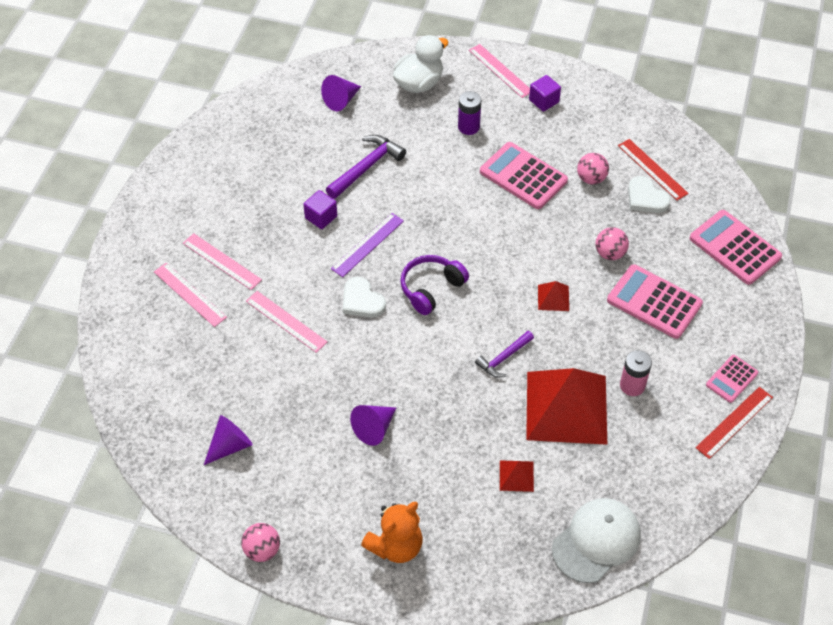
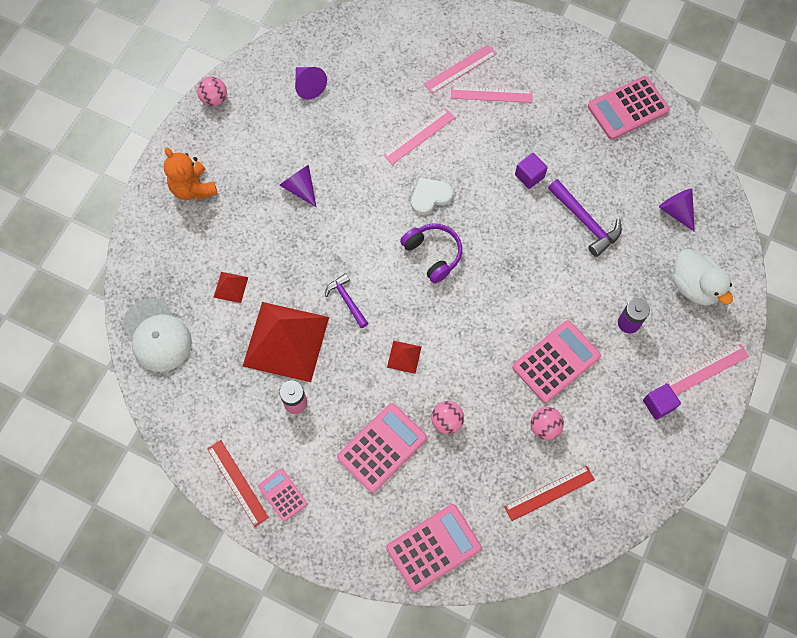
camera: 100 degrees right, 15 degrees up
pink ruler [183,233,262,290] -> pink ruler turned 45 degrees clockwise [451,86,533,103]
purple ruler [331,213,404,277] -> none
white heart [628,176,671,213] -> none
none -> pink calculator [588,76,670,140]

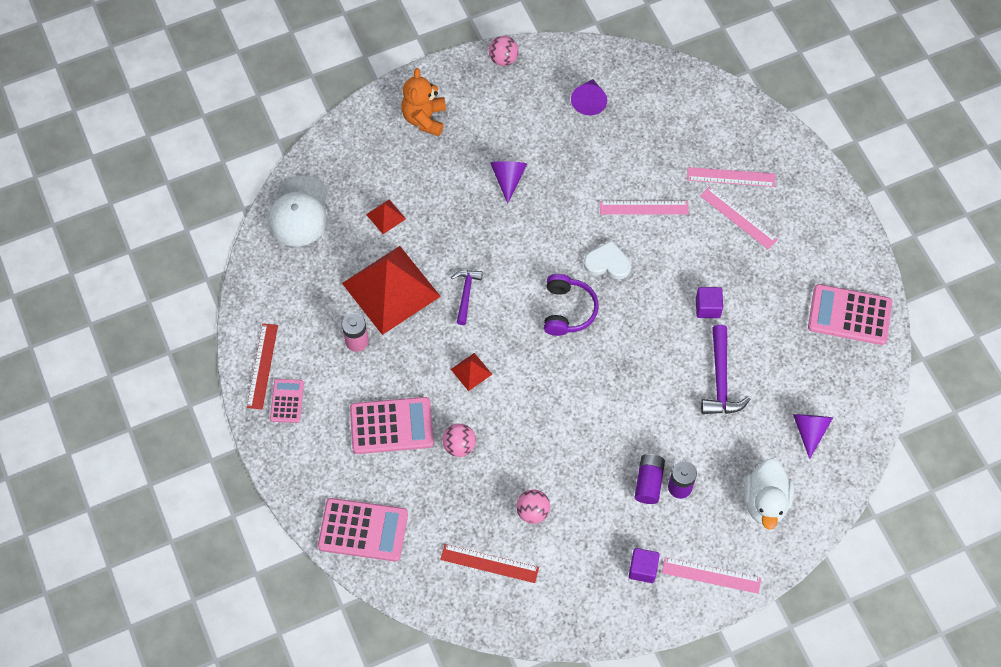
camera: 40 degrees right, 5 degrees down
pink calculator [512,320,601,403] -> none
none -> purple battery [634,454,665,504]

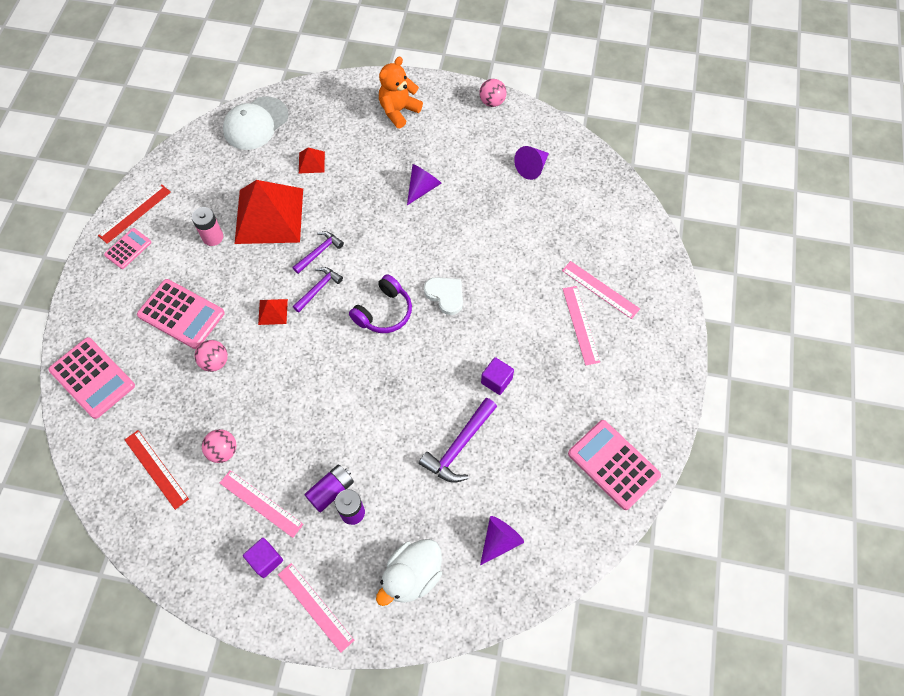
camera: 35 degrees right, 0 degrees up
pink ruler [600,201,689,215] -> pink ruler moved to [220,470,303,538]
none -> purple hammer [293,267,343,312]

